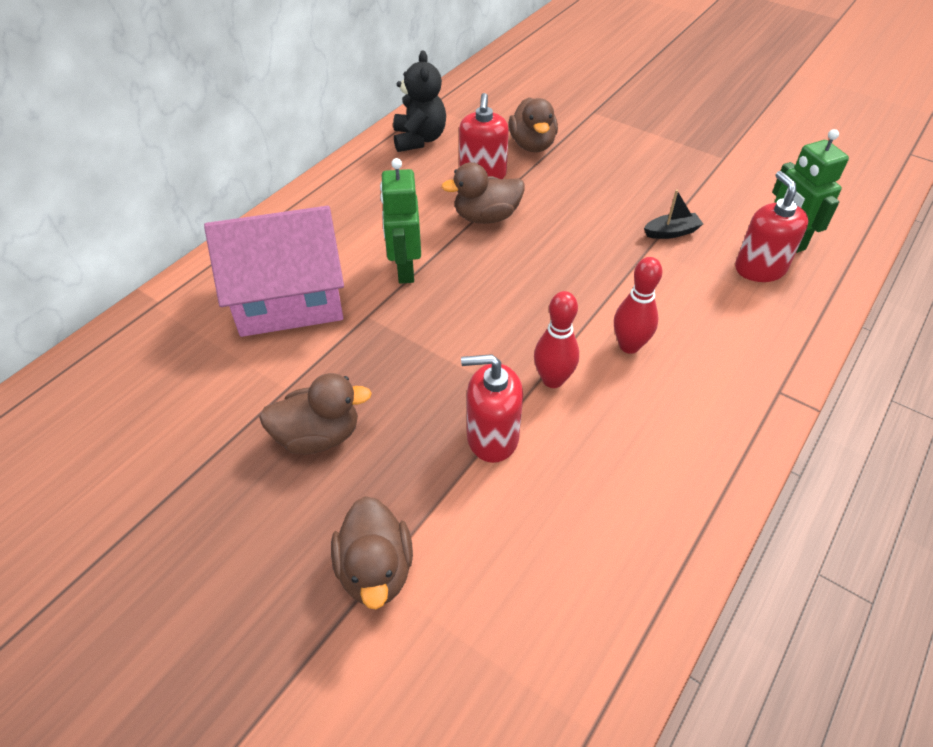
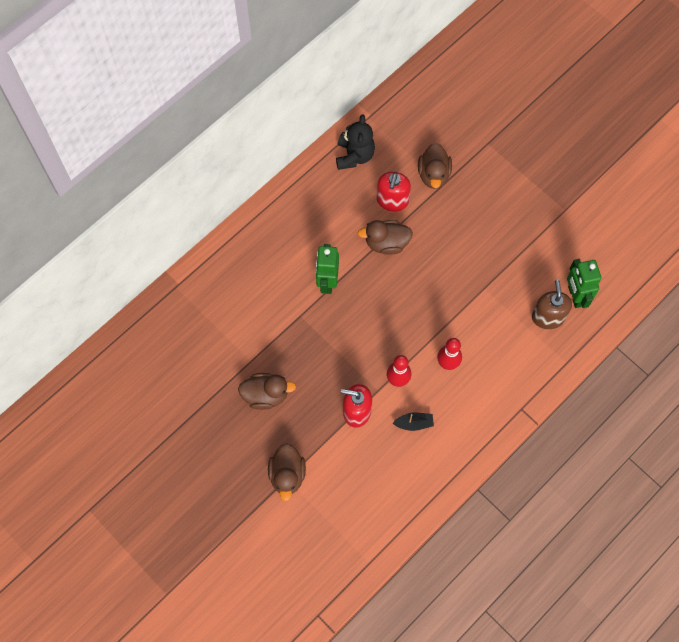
camera: 10 degrees right, 20 degrees up
pink house [204,206,344,337] -> none
black boat [644,190,703,239] -> black boat moved to [393,413,434,431]
red soap dispenser [735,171,809,282] -> brown soap dispenser [532,279,572,329]

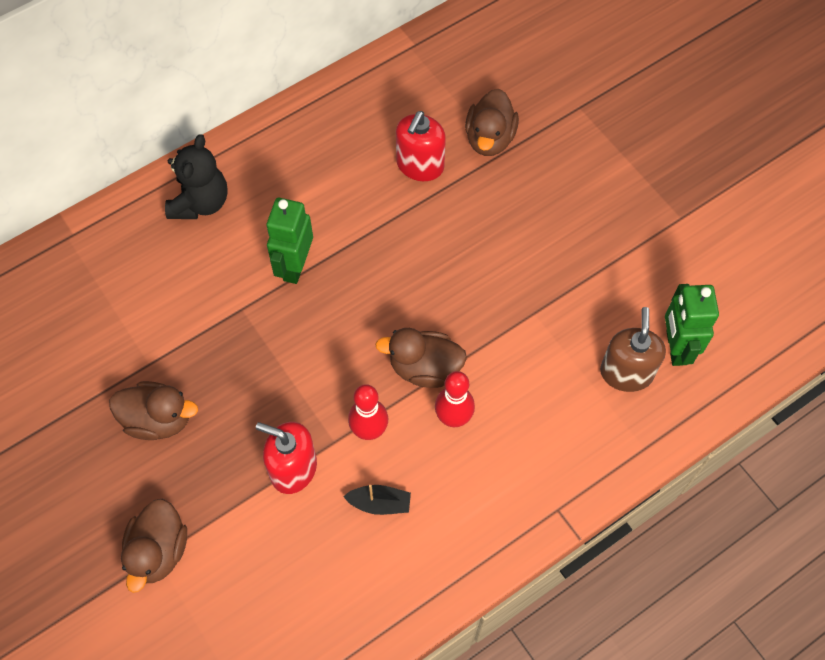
camera: 10 degrees right, 5 degrees down
black teddy bear [336,115,375,170] -> black teddy bear moved to [165,134,228,219]
brown duck [358,220,413,254] -> brown duck moved to [375,328,467,388]

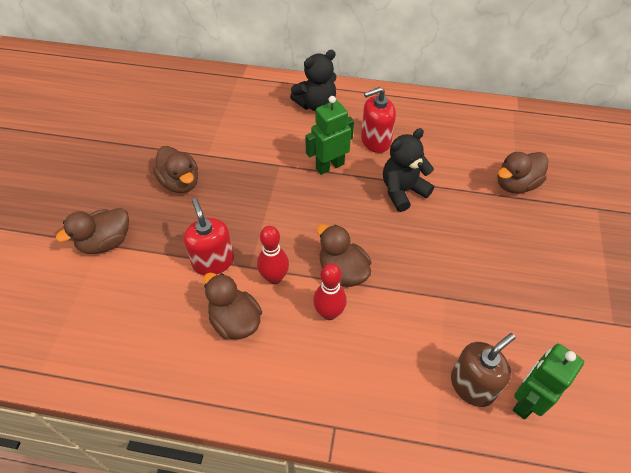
camera: 45 degrees right, 10 degrees down
black boat [343,485,411,515] -> brown duck [203,272,262,340]
red soap dispenser [396,111,446,181] -> red soap dispenser moved to [361,87,396,153]
none -> black teddy bear [383,128,434,212]

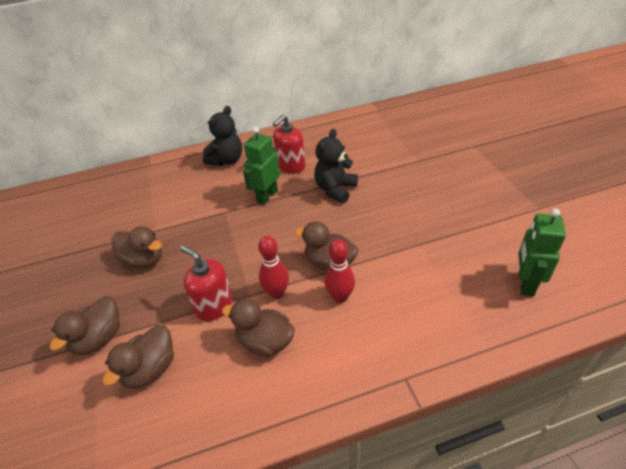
camera: 25 degrees left, 10 degrees down
brown soap dispenser [451,333,516,407] -> none
brown duck [498,152,548,193] -> brown duck moved to [102,325,174,389]

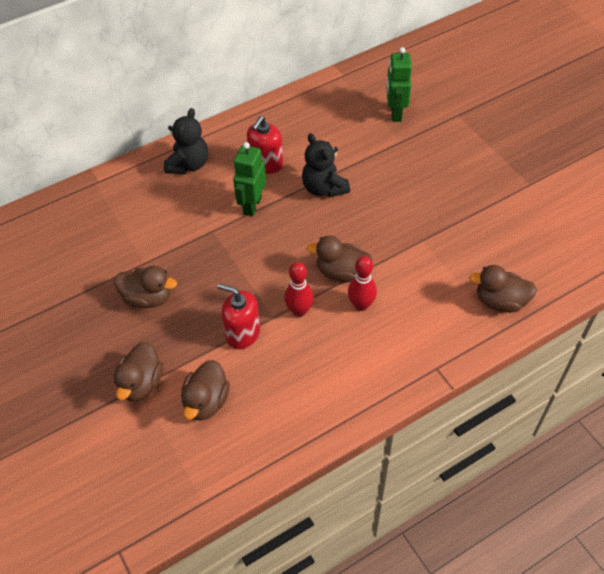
camera: 15 degrees left, 10 degrees up
brown duck [222,298,295,357] -> brown duck moved to [469,265,537,313]
black teddy bear [314,129,358,203] -> black teddy bear turned 45 degrees counterclockwise [302,133,350,197]
green robot [518,208,566,297] -> green robot moved to [387,47,412,122]

